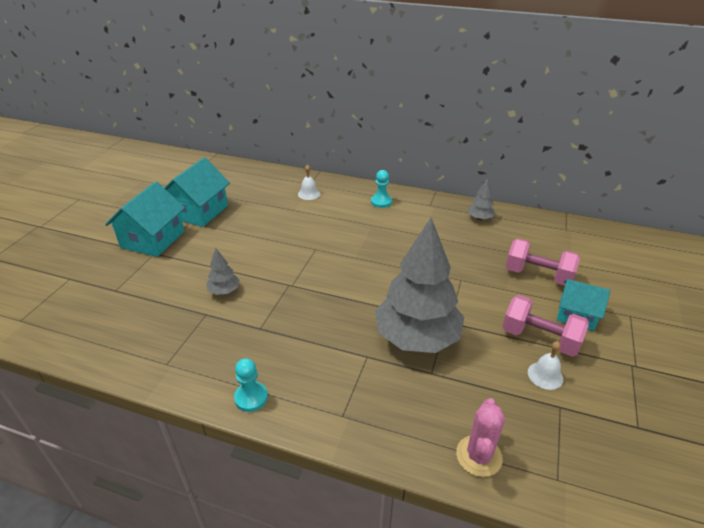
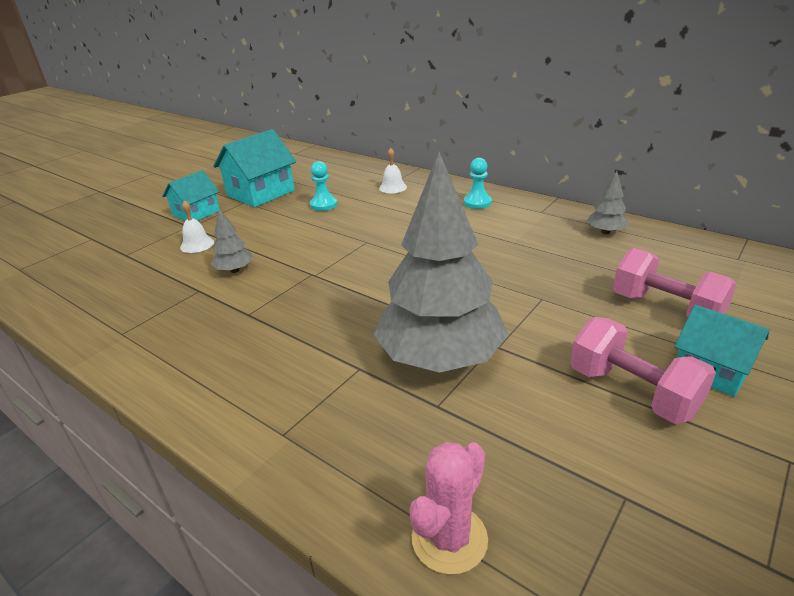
camera: 20 degrees right, 5 degrees down
turquoise house [105,182,185,257] -> turquoise house [162,170,219,221], size x0.64
turquoise pawn [234,358,268,412] -> turquoise pawn moved to [310,161,337,211]
white bell [528,341,563,390] -> white bell moved to [180,200,214,253]

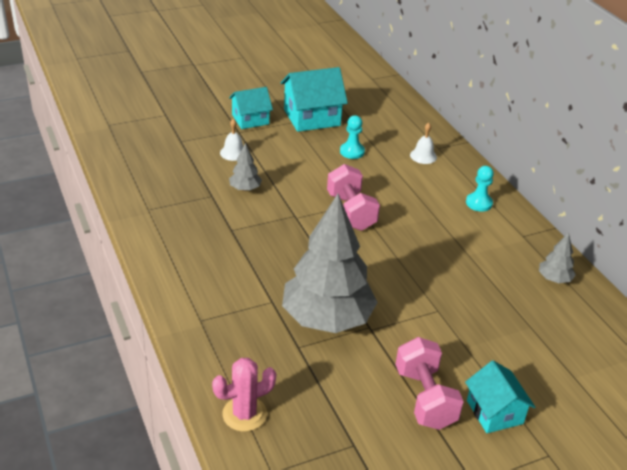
camera: 25 degrees right, 5 degrees up
pink dumbbell [613,248,737,317] -> pink dumbbell moved to [327,164,380,231]

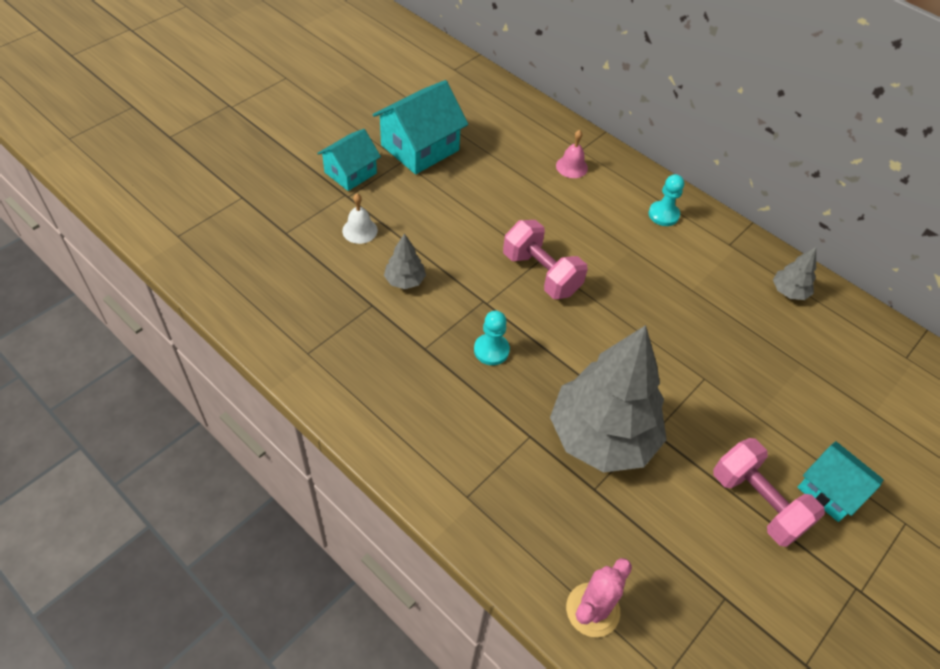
camera: 25 degrees left, 15 degrees up
turquoise pawn [340,115,365,159] -> turquoise pawn moved to [474,311,510,365]
white bell [410,123,437,164] -> pink bell [556,130,588,178]

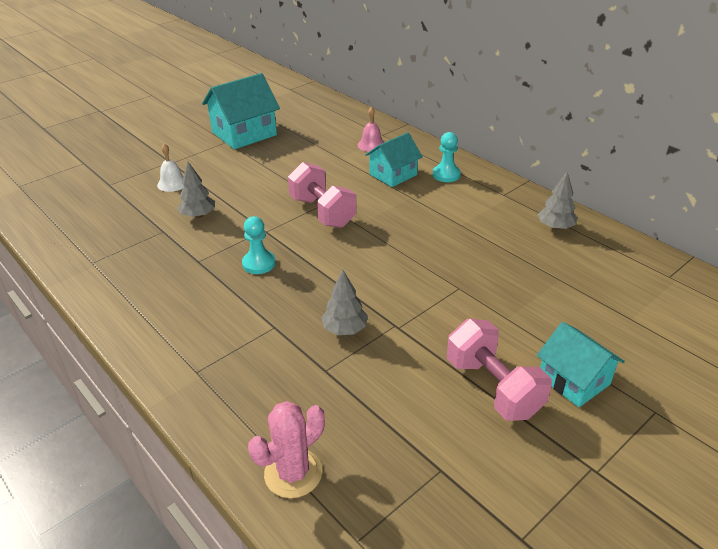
camera: 10 degrees right, 15 degrees down
turquoise house [317,129,381,191] -> turquoise house moved to [365,132,423,187]
grey tree [550,325,667,472] -> grey tree [321,270,368,335], size x0.42

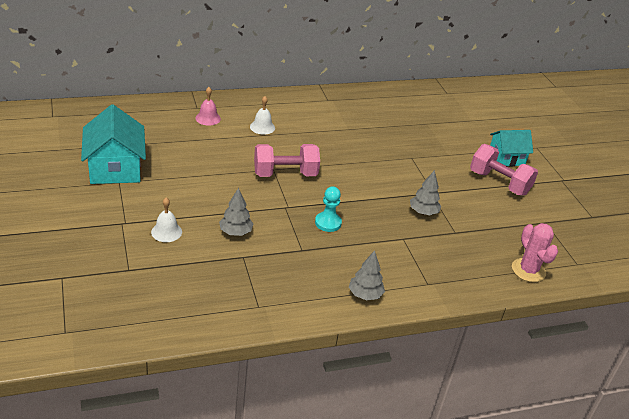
camera: 70 degrees left, 0 degrees up
turquoise house [365,132,423,187] -> white bell [250,96,275,135]
turquoise pawn [432,132,461,182] -> none
pink dumbbell [447,319,552,421] -> pink dumbbell turned 45 degrees clockwise [470,144,538,196]
grey tree [537,171,577,230] -> grey tree moved to [349,250,385,300]

